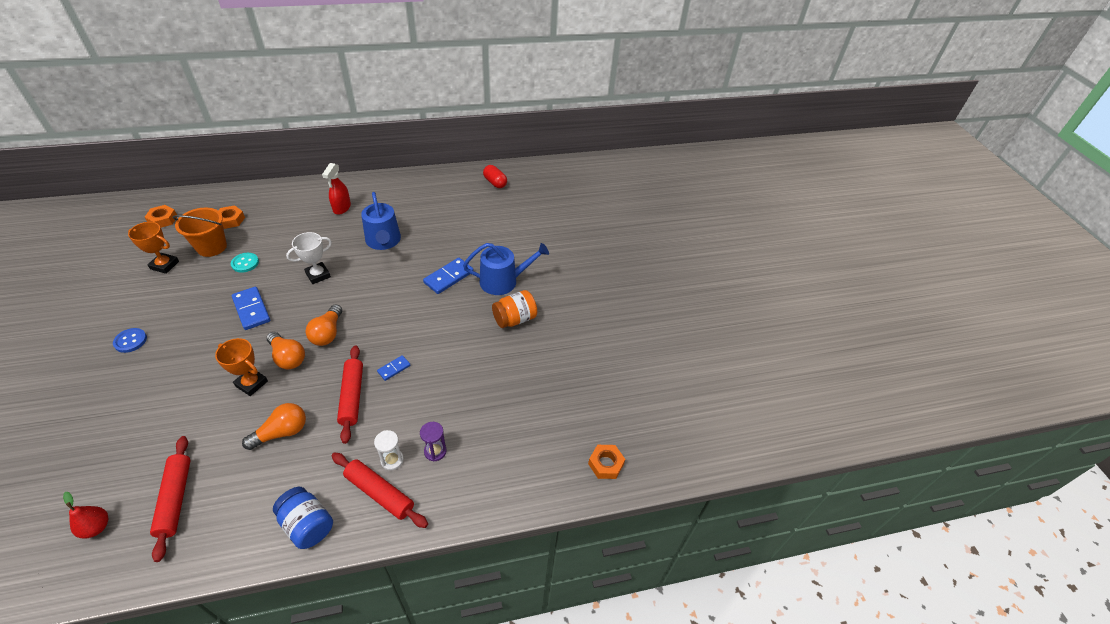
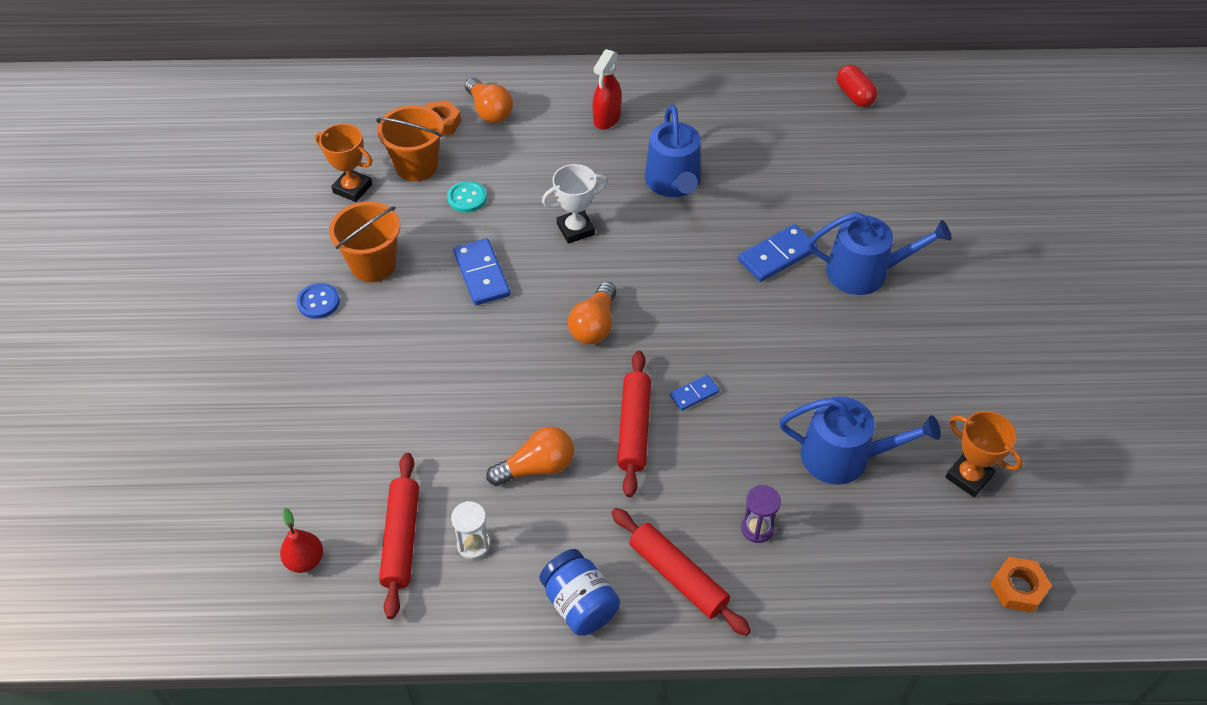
camera: 15 degrees right, 5 degrees up
orange nut [145,205,177,228] -> none
orange trophy [215,338,268,396] -> orange trophy moved to [945,411,1023,497]
orange light bulb [266,332,305,370] -> orange light bulb moved to [465,77,513,123]
white hourglass [374,430,404,470] -> white hourglass moved to [451,501,490,560]
orange jar [492,290,537,328] -> none
none -> orange bucket [329,201,400,282]
none -> blue watering can [780,397,941,485]

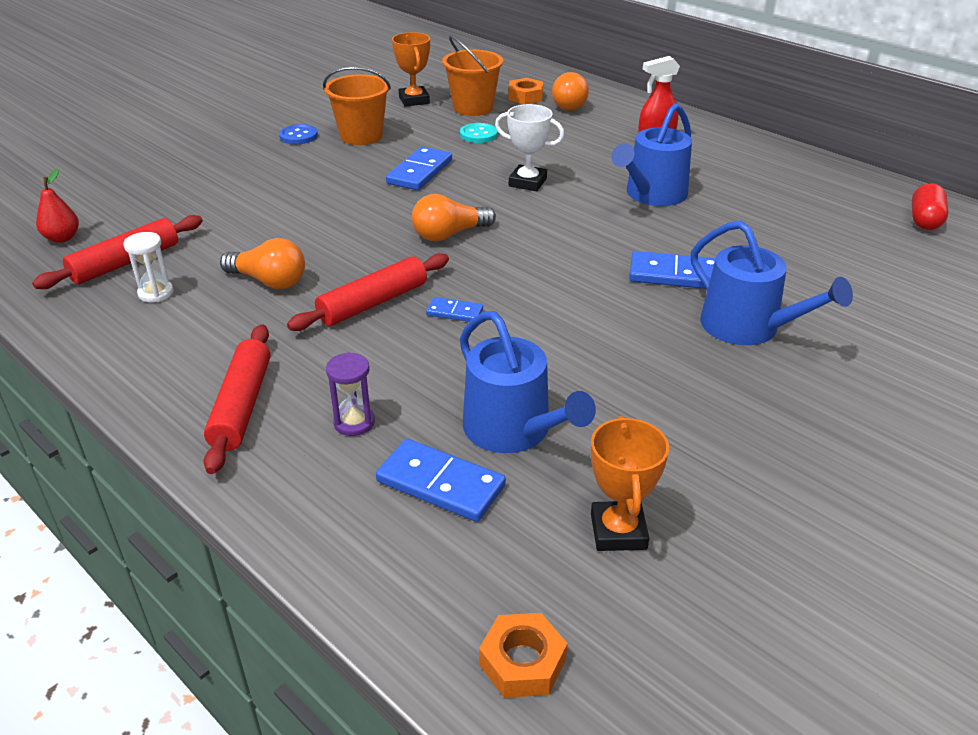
camera: 45 degrees right, 15 degrees down
blue jar [540,549,620,636] -> none
none -> blue domino [376,439,506,522]

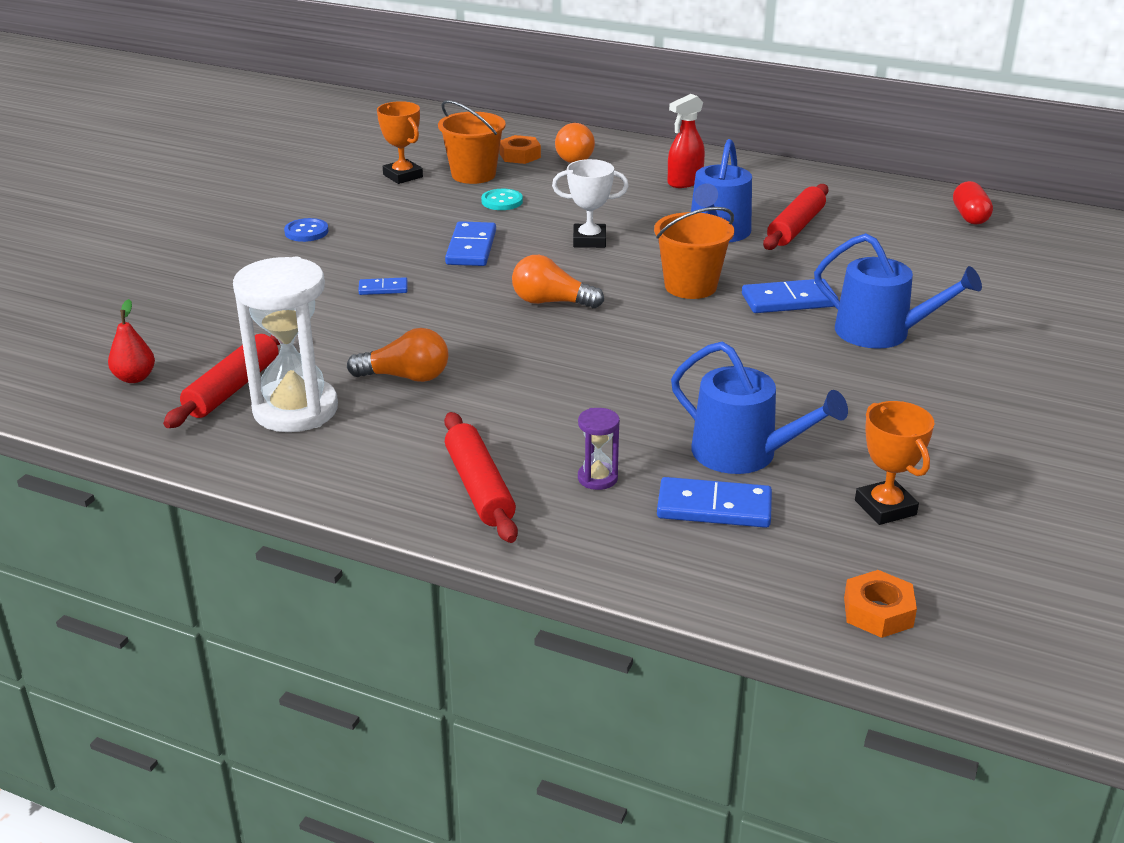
camera: 20 degrees left, 5 degrees down
white hourglass [124,232,173,303] -> white hourglass [233,257,338,432], size x2.25
red rolling pin [287,253,449,331] -> red rolling pin moved to [763,184,829,250]
orange bucket [323,67,391,145] -> orange bucket moved to [654,207,734,299]
orange light bulb [412,194,496,241] -> orange light bulb turned 60 degrees clockwise [512,255,604,308]
blue domino [426,297,483,322] -> blue domino moved to [358,277,408,295]

